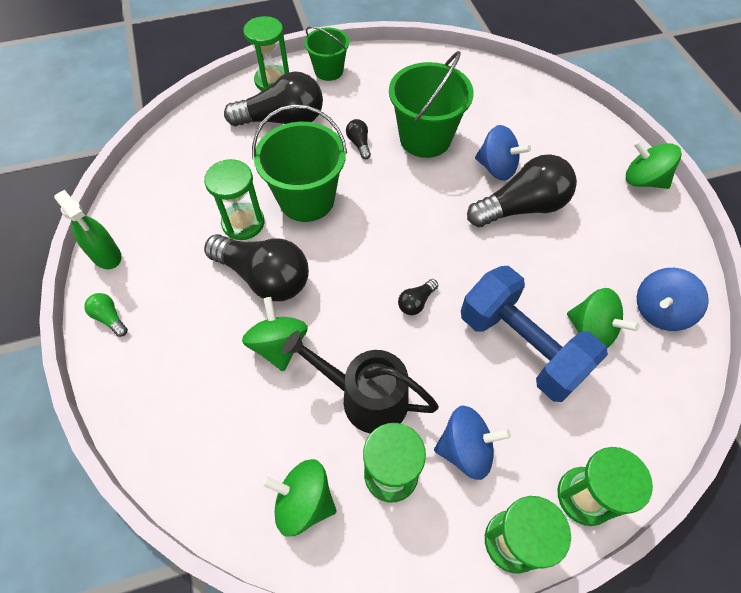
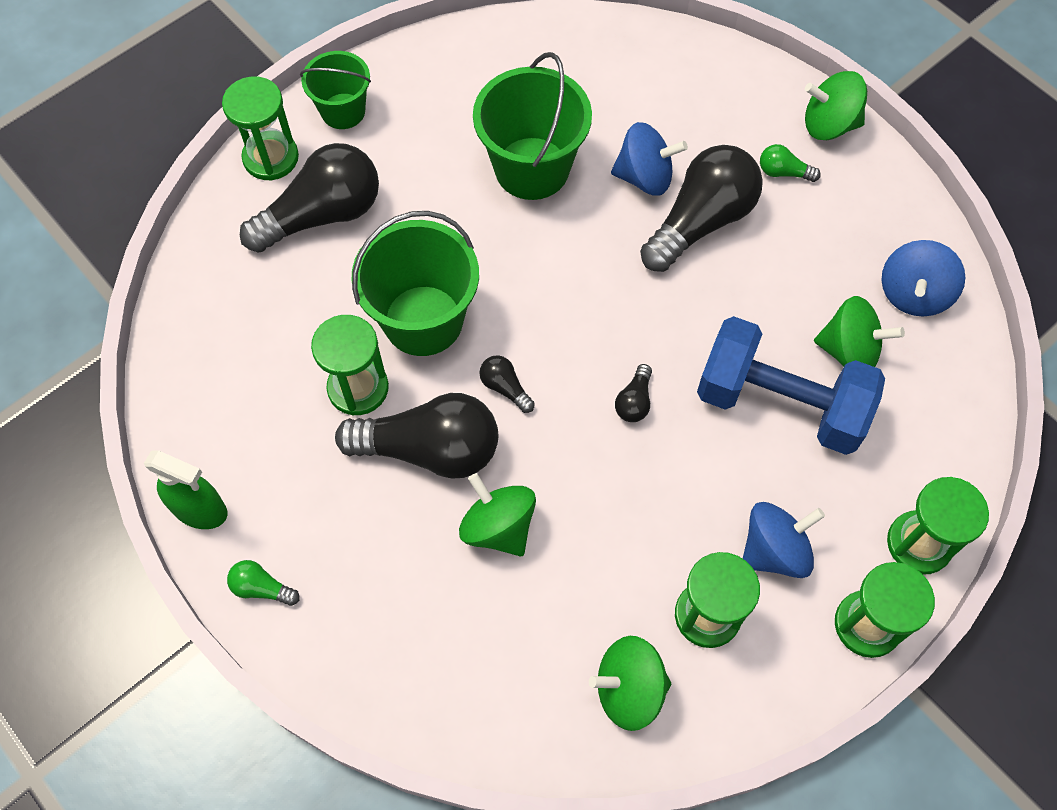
camera: 25 degrees left, 5 degrees up
black watering can [282,331,439,434] -> none
black light bulb [346,119,371,159] -> black light bulb moved to [480,355,535,413]
none -> green light bulb [760,144,821,182]

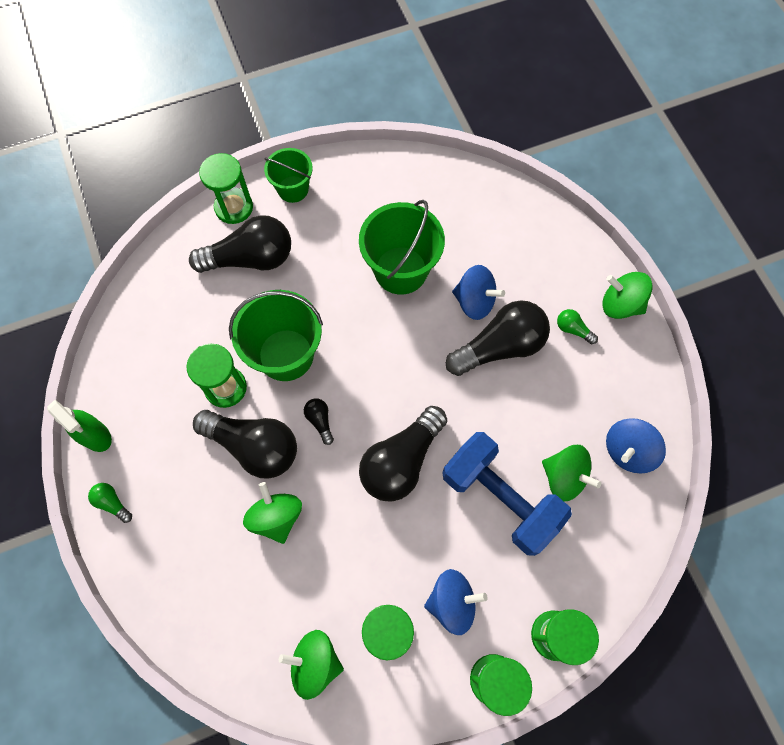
camera: 20 degrees right, 5 degrees up
black light bulb [615,364,652,422] -> black light bulb [359,406,447,502], size x2.34

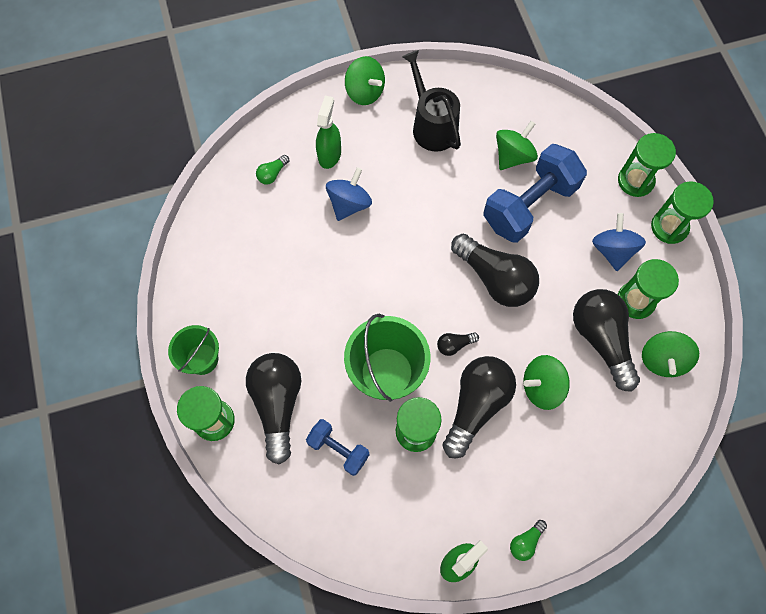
camera: 85 degrees left, 0 degrees up
green bucket [359,200,445,295] -> none
black light bulb [446,300,550,376] -> black light bulb moved to [573,289,640,392]
green light bulb [557,309,598,344] -> green light bulb moved to [256,155,289,184]
green spinning top [602,272,652,319] -> green spinning top turned 75 degrees counterclockwise [345,56,385,105]
blue spinning top [606,418,666,473] -> none
none -> blue dumbbell [306,419,369,476]
none -> green spray bottle [316,96,341,169]
none -> black watering can [402,50,461,152]

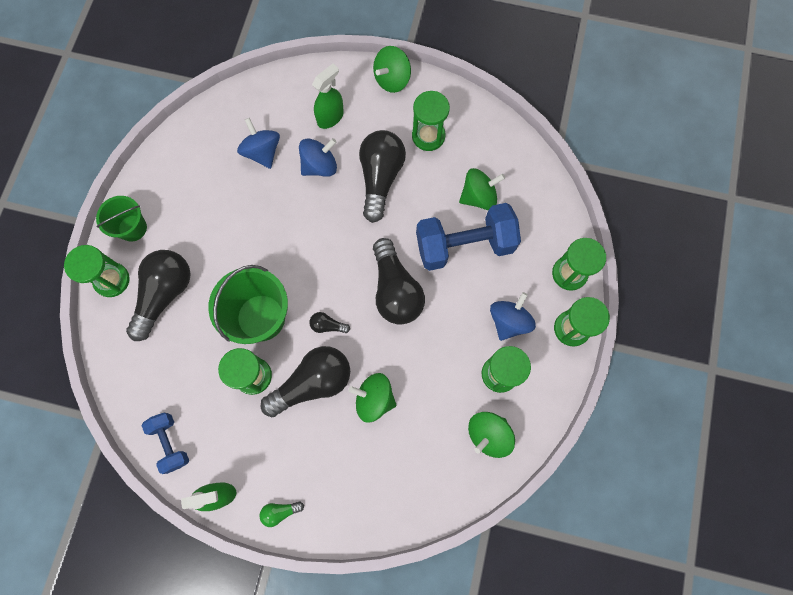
camera: 30 degrees right, 5 degrees up
green light bulb [256,155,289,184] -> none
blue dumbbell [306,419,369,476] -> blue dumbbell moved to [141,413,189,474]
green spinning top [345,56,385,105] -> green spinning top turned 60 degrees clockwise [373,46,411,93]
black watering can [402,50,461,152] -> green hourglass [412,91,450,151]
black light bulb [573,289,640,392] -> black light bulb moved to [359,130,406,223]
none -> blue spinning top [237,118,280,169]

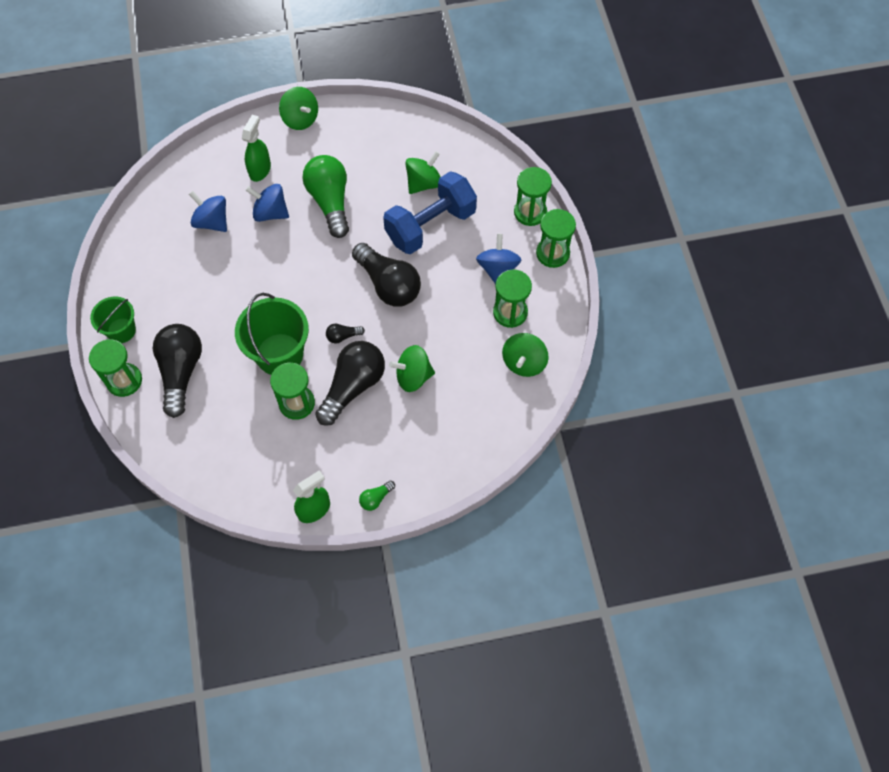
camera: 25 degrees left, 10 degrees down
blue dumbbell [141,413,189,474] -> none
blue spinning top [299,138,337,177] -> blue spinning top turned 105 degrees counterclockwise [246,184,289,222]
black light bulb [359,130,406,223] -> green light bulb [302,155,349,238]
green spinning top [373,46,411,93] -> green spinning top turned 60 degrees counterclockwise [279,87,318,130]
green hourglass [412,91,450,151] -> none

